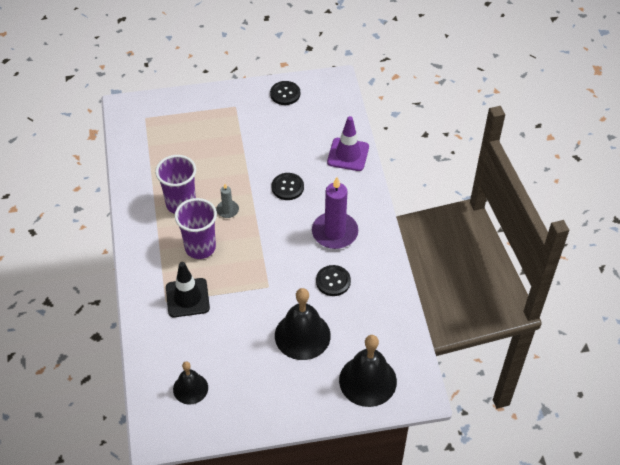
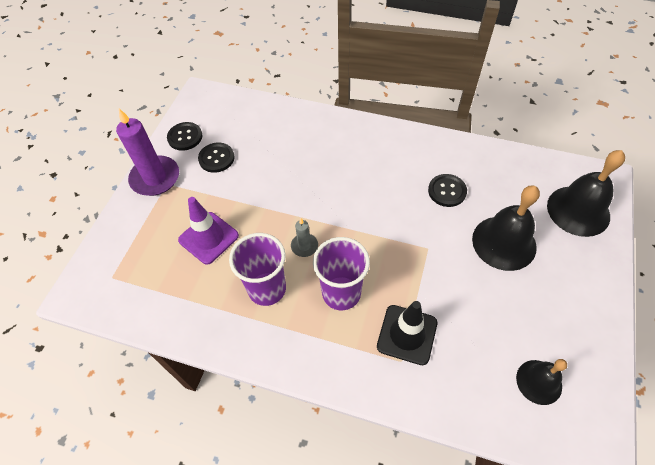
camera: 60 degrees left, 5 degrees up
black button [272,173,304,200] -> black button moved to [198,143,235,173]
purple candle [312,177,358,249] -> purple candle moved to [116,109,179,196]
purple traffic cone [327,116,369,171] -> purple traffic cone moved to [178,197,239,265]

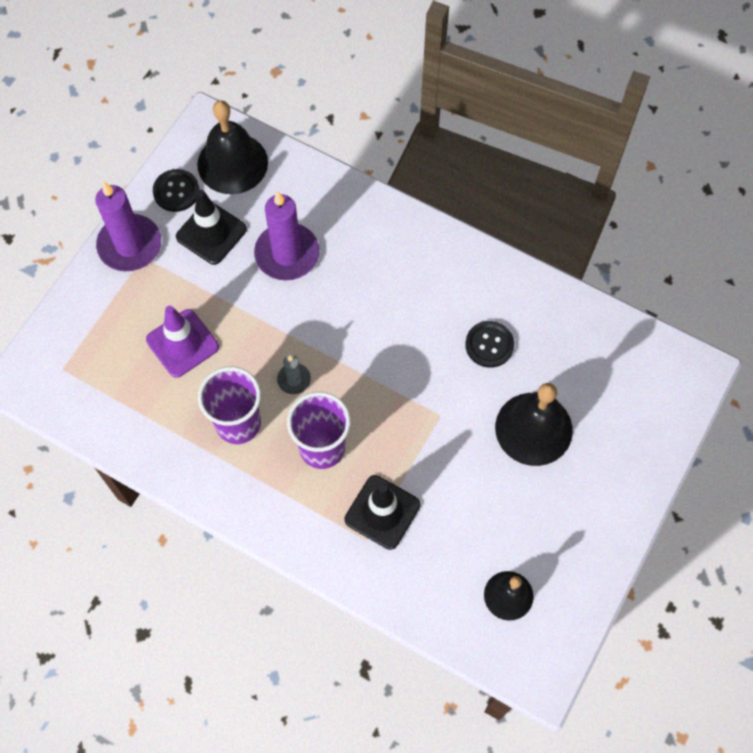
camera: 10 degrees right, 10 degrees up
black button [198,143,235,173] -> black traffic cone [176,190,247,265]
black bell [547,150,625,237] -> black bell moved to [197,100,268,194]
none -> purple candle [254,191,320,281]

